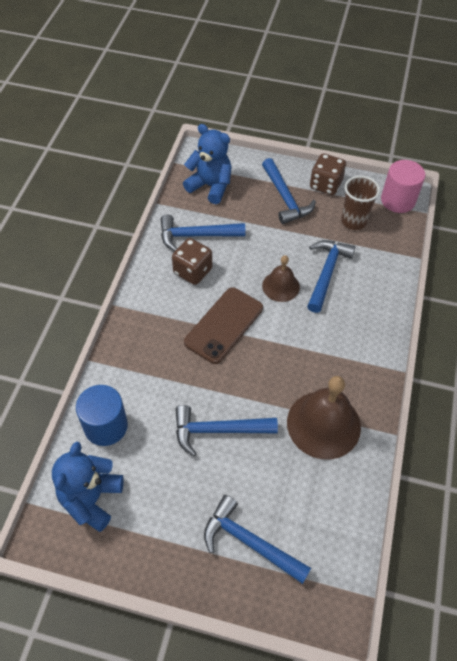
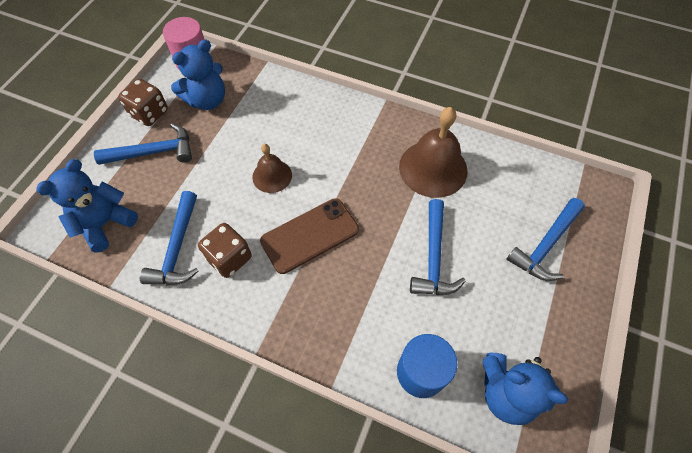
camera: 80 degrees left, 5 degrees up
brown phone [184,287,263,364] -> brown phone turned 75 degrees counterclockwise [260,198,359,274]
blue hammer [307,240,355,313] -> none
brown cup [341,176,380,230] -> blue teddy bear [171,39,225,110]

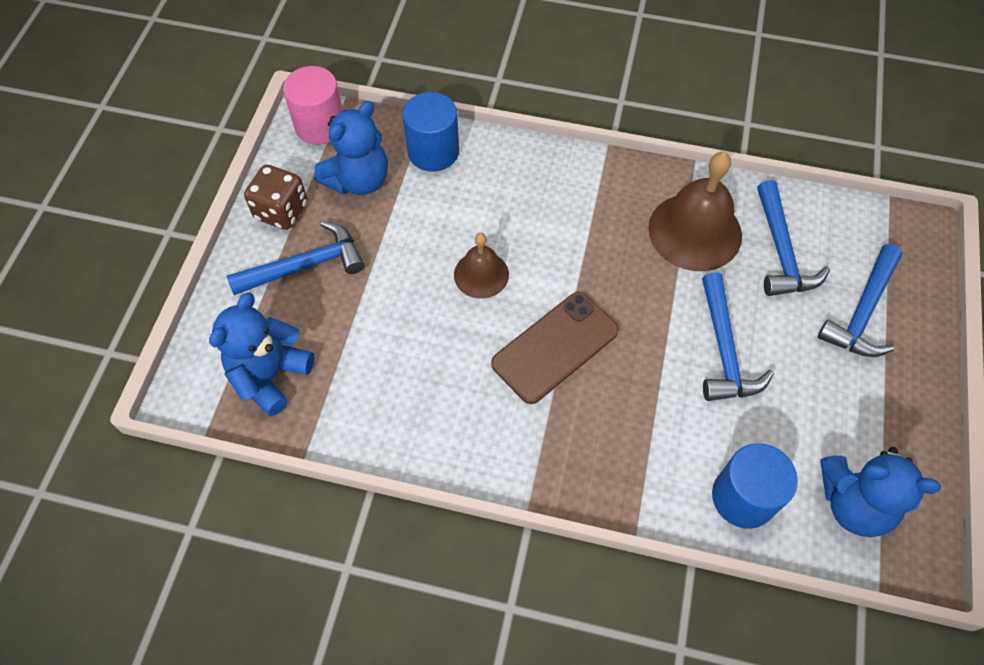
camera: 10 degrees left, 0 degrees up
blue hammer [140,191,198,285] -> blue hammer moved to [757,180,830,296]
brown dice [198,223,252,278] -> none
none -> blue cylinder [402,92,459,172]

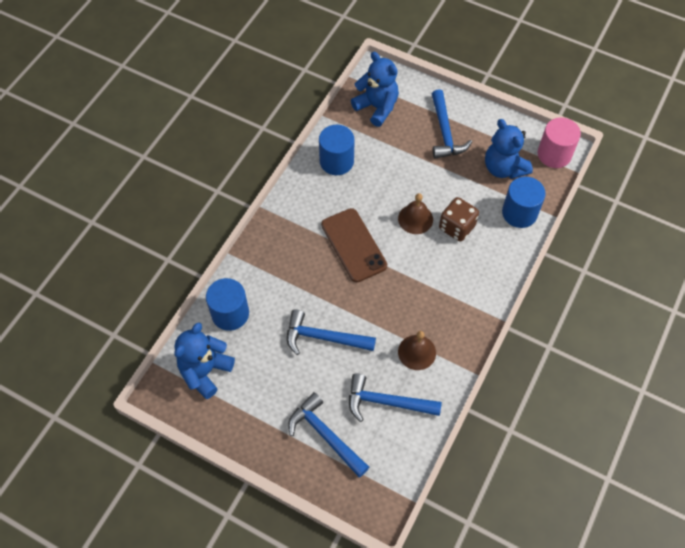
camera: 105 degrees right, 0 degrees up
brown dice [244,165,307,230] -> brown dice moved to [439,197,479,241]
brown bell [648,152,742,271] -> brown bell [398,331,436,370], size x0.58
none -> blue cylinder [319,125,355,175]

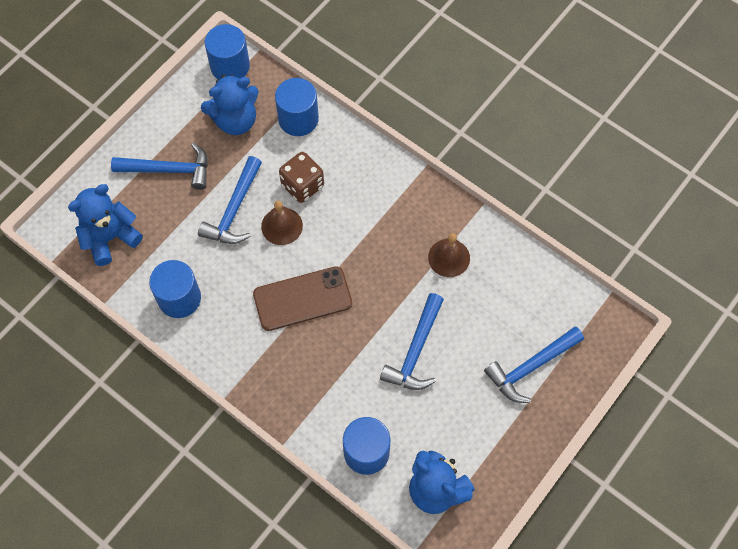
camera: 80 degrees left, 5 degrees up
blue hammer [349,373,442,422] -> blue hammer moved to [198,156,262,244]
pink cylinder [537,118,581,168] -> blue cylinder [205,24,250,80]

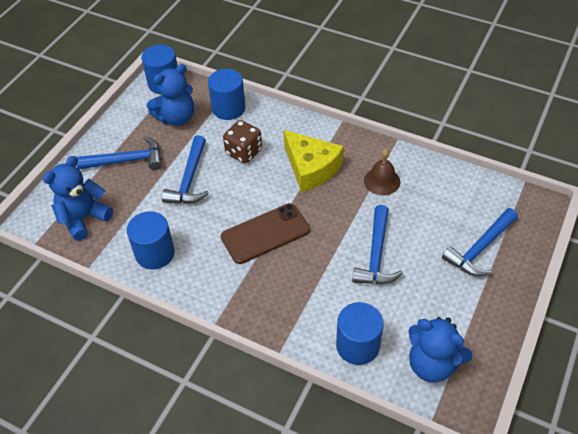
camera: 10 degrees left, 15 degrees down
brown bell [261,201,303,245] -> none
none -> yellow cheese [284,130,344,192]

